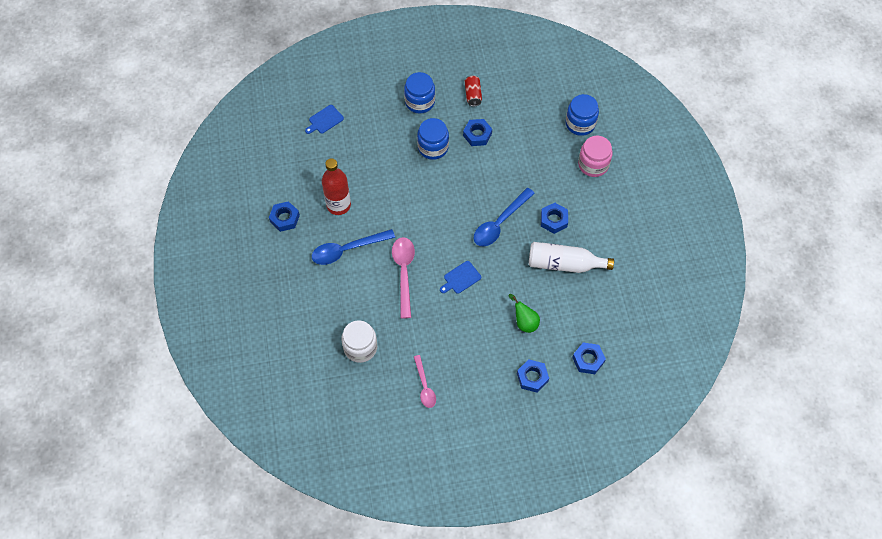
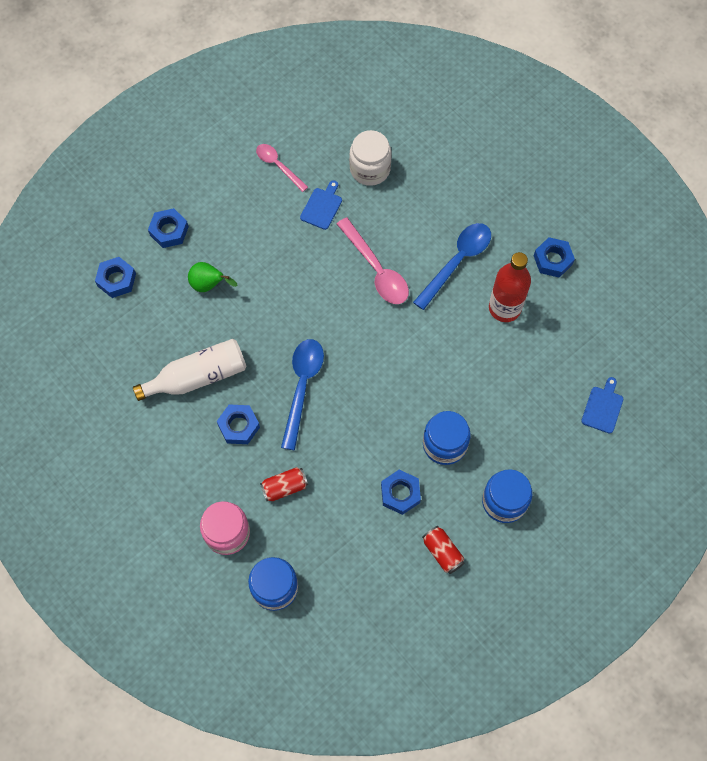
camera: 150 degrees right, 5 degrees up
blue cutting board [440,261,481,294] -> blue cutting board moved to [300,180,342,230]
none -> red can [260,467,308,501]

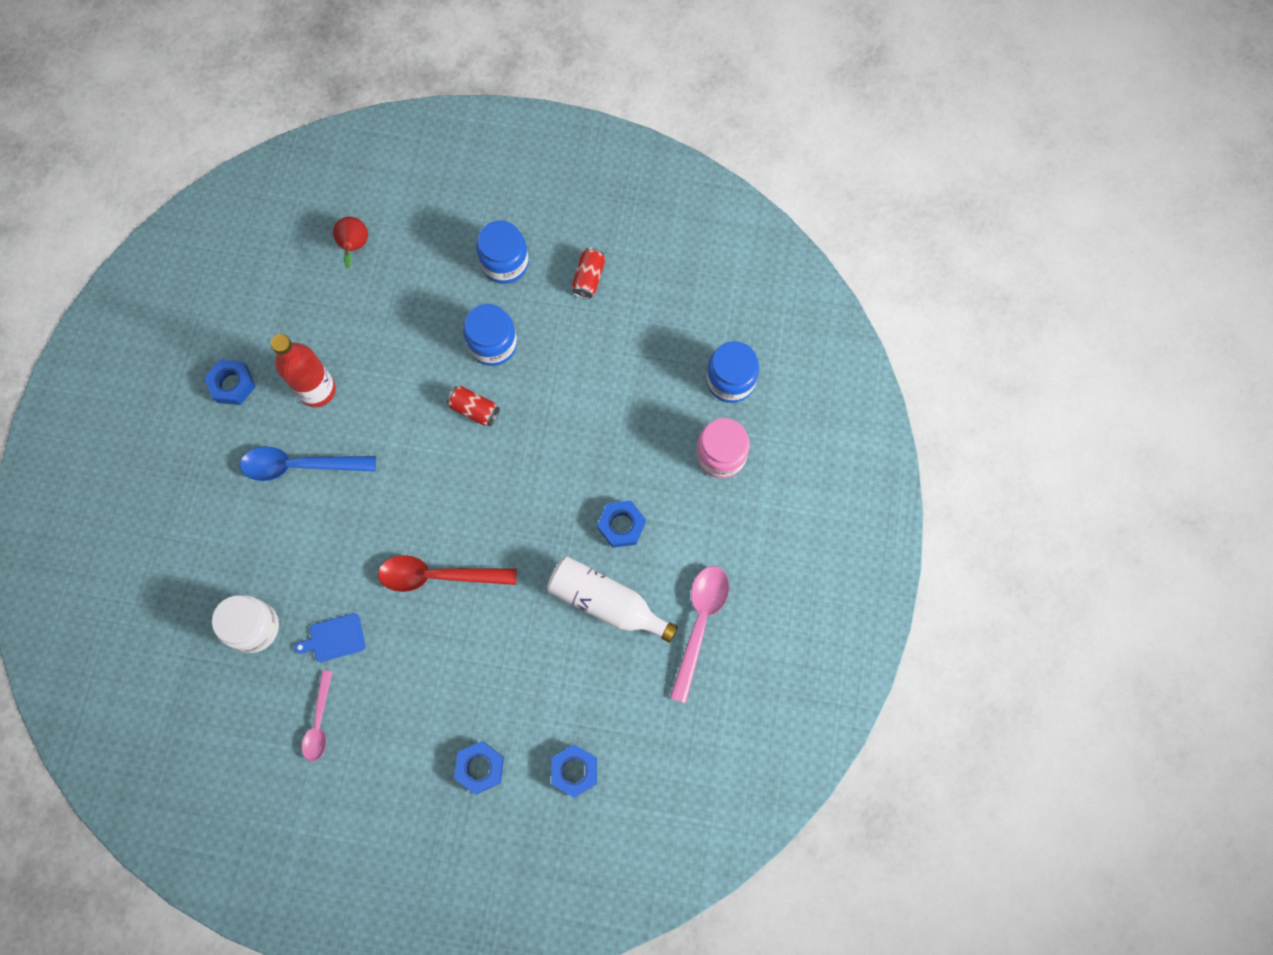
camera: 130 degrees left, 5 degrees up
green pear [188,262,238,292] -> none
red can [260,467,308,501] -> red can moved to [447,386,500,426]
blue spoon [281,339,324,450] -> none
pink spoon [337,217,409,304] -> pink spoon moved to [670,566,729,703]
blue nut [381,470,421,515] -> none
blue cutting board [582,377,623,434] -> red pear [333,217,368,269]
none -> red spoon [378,555,517,592]

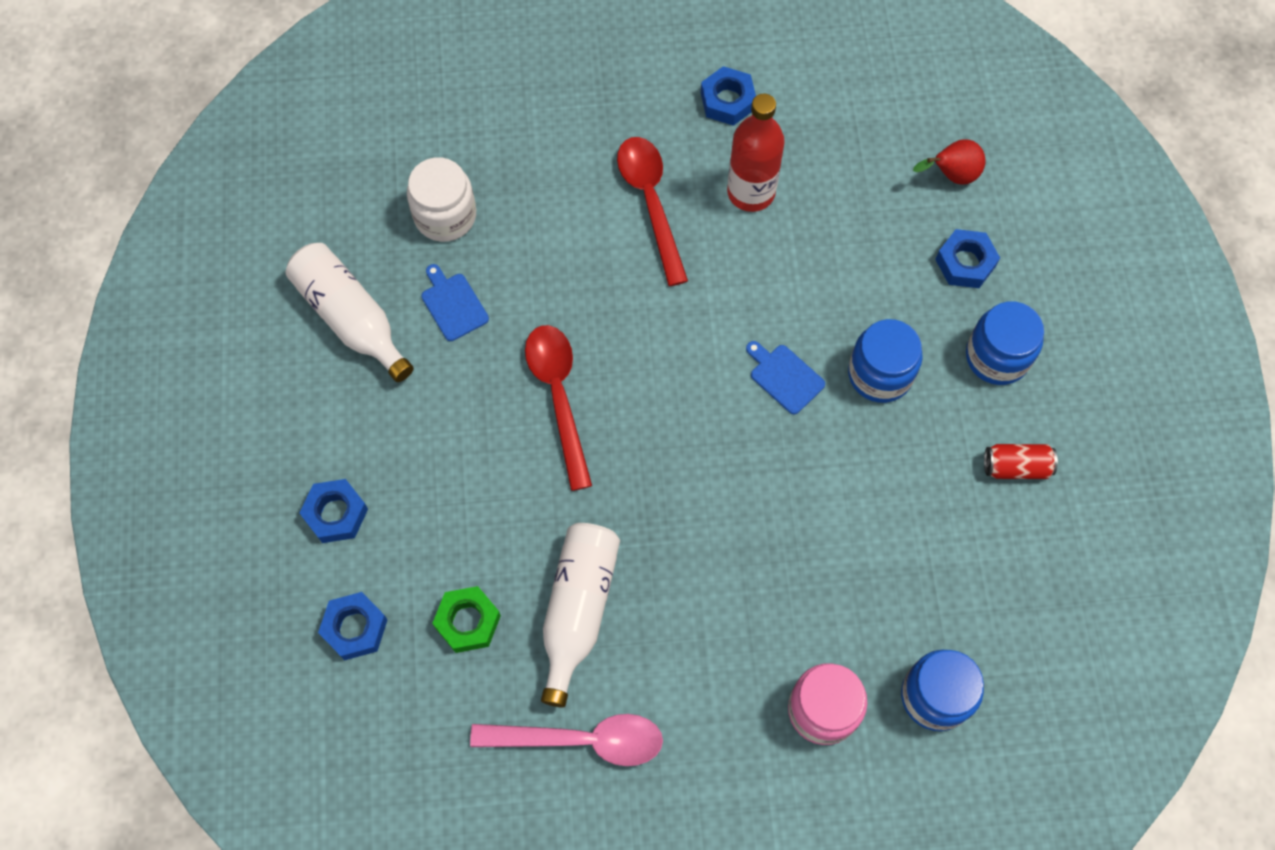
camera: 75 degrees right, 5 degrees down
blue spoon [240,447,376,481] -> red spoon [617,137,688,286]
pink spoon [302,670,333,761] -> white bottle [286,243,414,382]
red can [447,386,500,426] -> blue cutting board [746,341,825,414]
blue nut [597,501,646,548] -> blue nut moved to [935,229,1000,288]
none -> green nut [432,586,501,653]

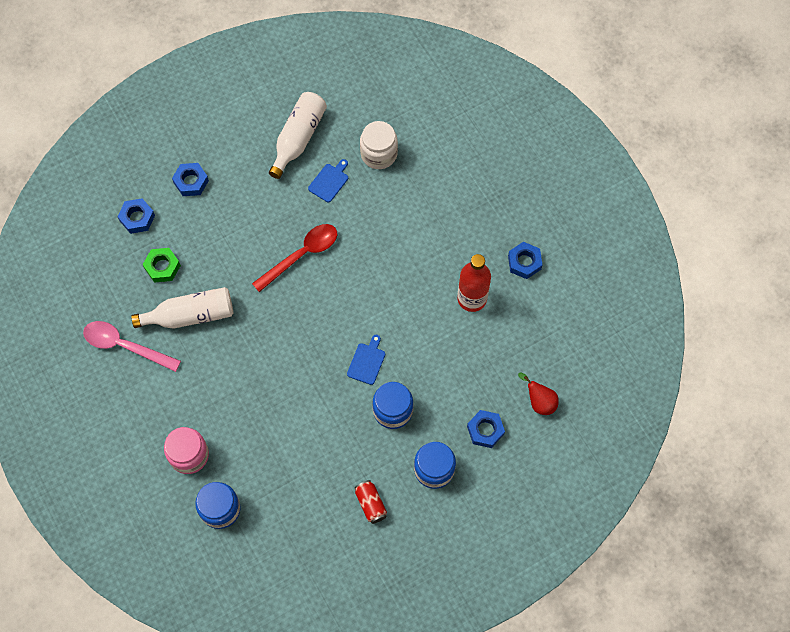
camera: 65 degrees right, 0 degrees up
pink spoon [470,714,663,766] -> pink spoon turned 135 degrees clockwise [83,321,181,372]
red spoon [617,137,688,286] -> none

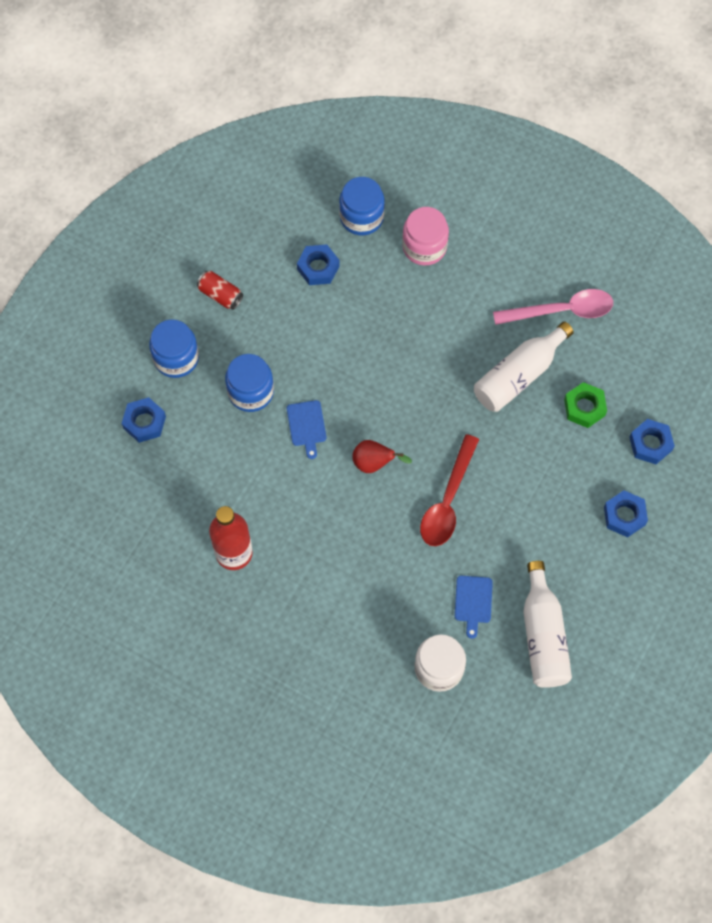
camera: 150 degrees right, 0 degrees up
blue nut [508,242,542,279] -> blue nut moved to [297,244,340,285]
red pear [518,372,559,415] -> red pear moved to [352,440,412,473]

